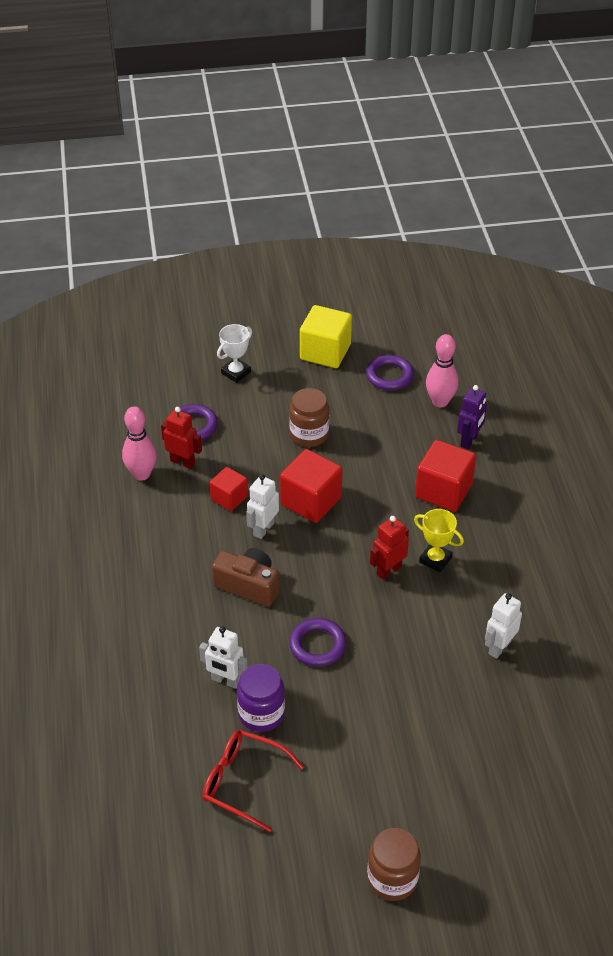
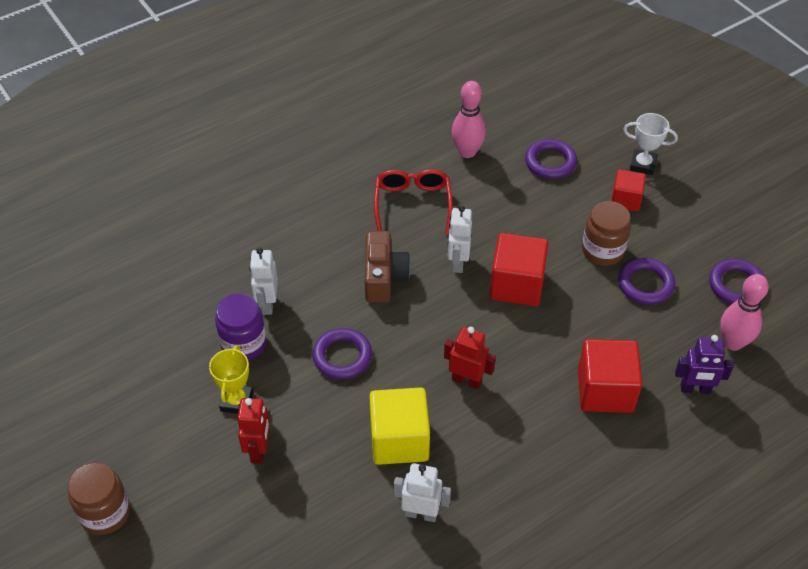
camera: 65 degrees right, 5 degrees up
red robot [161,407,202,469] -> red robot moved to [237,398,270,464]
red glasses [202,730,304,832] -> red glasses moved to [374,169,453,234]
red cube [210,467,248,511] -> red cube moved to [611,170,646,212]
white robot [246,474,279,539] -> white robot turned 90 degrees counterclockwise [448,206,472,273]
yellow cube [300,305,352,368] -> yellow cube moved to [369,387,430,465]
yellow trophy [414,509,464,573] -> yellow trophy moved to [209,345,253,414]
none -> purple ring [618,258,675,305]

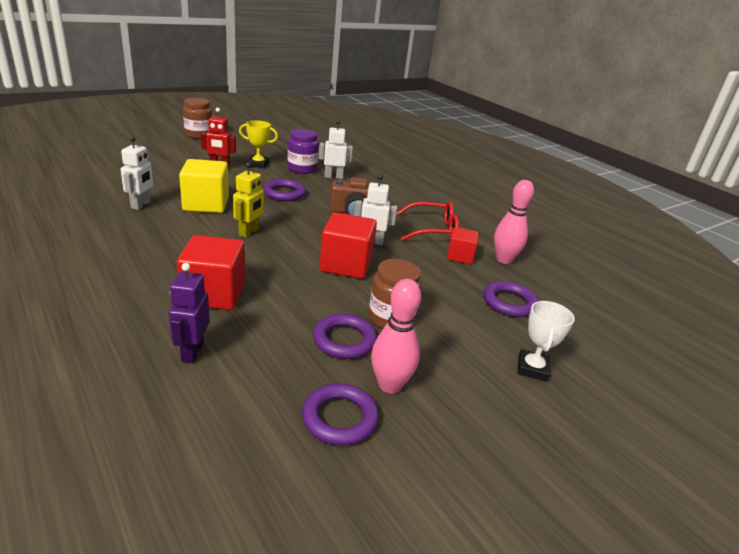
camera: 85 degrees right, 20 degrees down
red robot [444,327,496,390] -> yellow robot [233,162,264,238]
red cube [611,170,646,212] -> red cube moved to [447,227,478,264]
pink bowling pin [720,274,769,351] -> pink bowling pin moved to [371,279,421,394]

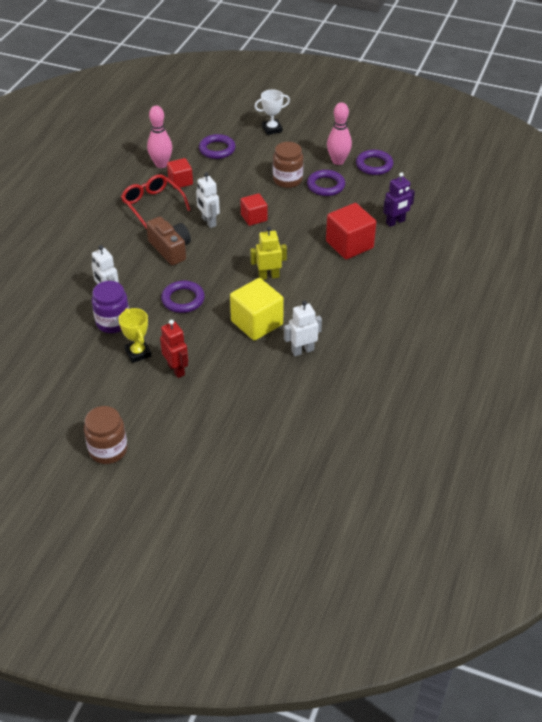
camera: 120 degrees left, 15 degrees up
red cube [320,212,377,279] -> red cube [240,193,268,226], size x0.60

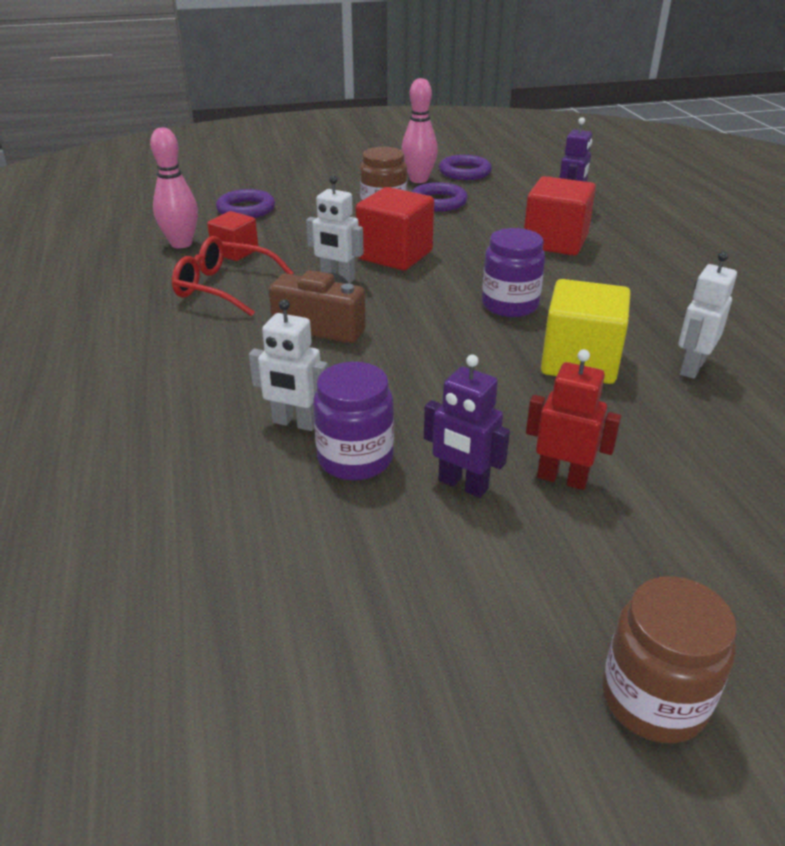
camera: 35 degrees left, 10 degrees down
yellow trophy [119,308,151,363] -> purple robot [424,355,510,498]
purple ring [161,281,205,313] -> none
red cube [240,193,268,226] -> red cube [356,187,434,271], size x1.65
yellow robot [250,226,287,280] -> purple jar [482,228,545,317]
white trophy [254,89,290,135] -> none

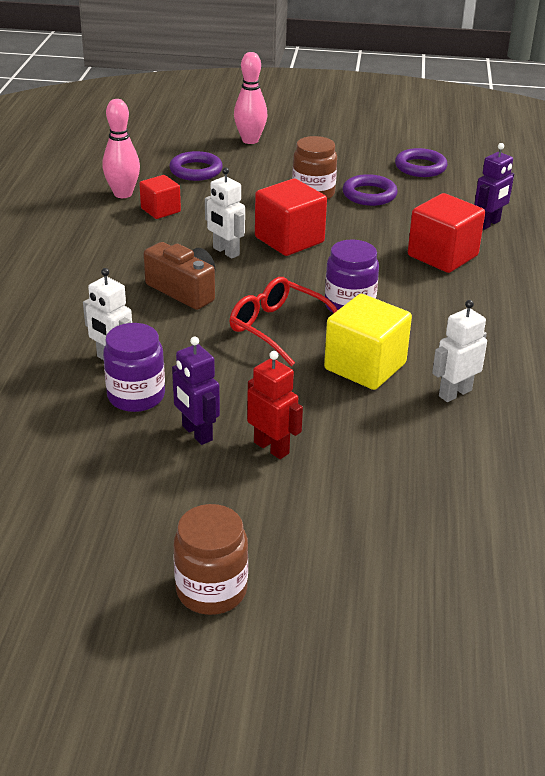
camera: 20 degrees right, 0 degrees up
red glasses [172,236,294,317] -> red glasses moved to [230,277,338,366]
pink bowling pin [401,78,438,183] -> pink bowling pin moved to [234,52,268,144]

